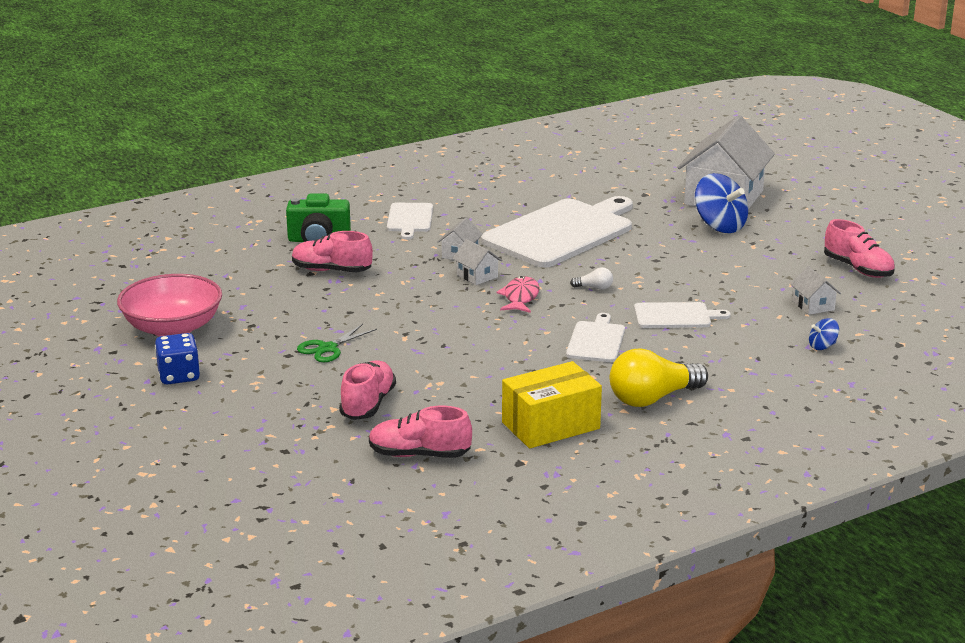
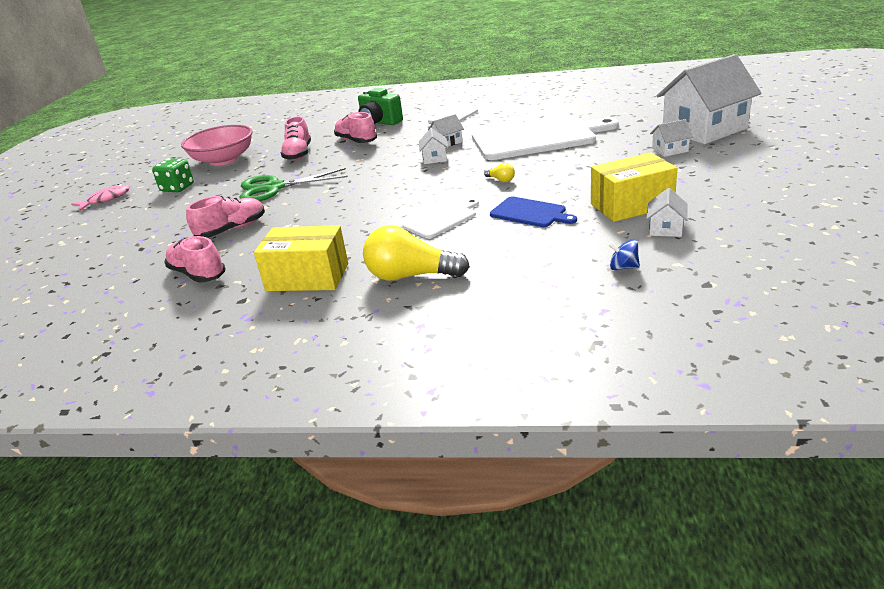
camera: 40 degrees right, 5 degrees up
blue dice [155,333,200,385] -> green dice [152,158,194,192]
green scissors [297,324,377,362] -> green scissors [240,168,348,201], size x1.70
pink fish [497,276,540,313] -> pink fish moved to [71,184,130,211]
white light bulb [570,267,613,290] -> yellow light bulb [484,163,515,182]
white cutting board [634,302,730,328] -> blue cutting board [490,196,577,227]
blue spinning top [695,173,748,233] -> white house [650,119,693,157]
pink shoe [824,219,895,278] -> pink shoe moved to [281,116,311,161]
none -> yellow box [591,152,678,222]

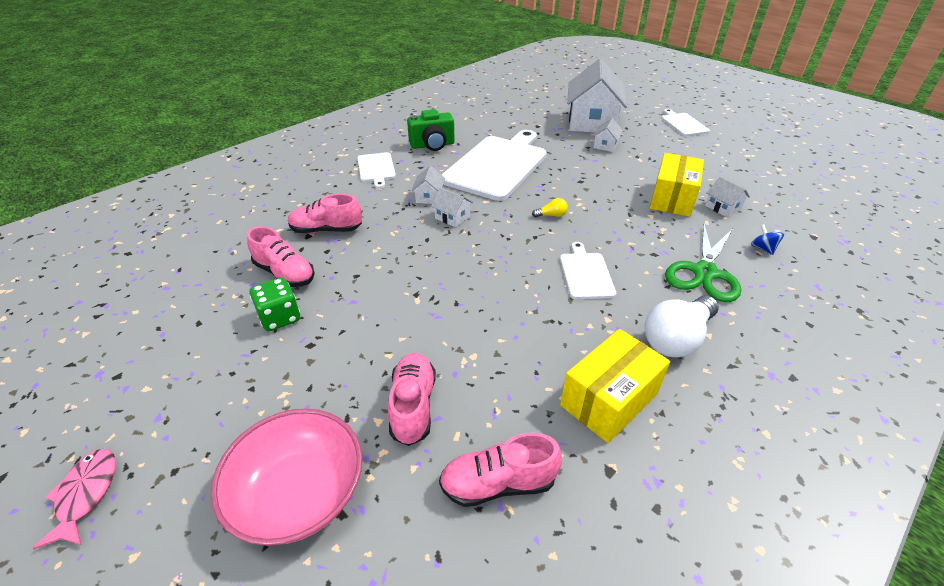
camera: 55 degrees left, 10 degrees up
green dice [152,158,194,192] -> green dice moved to [250,277,300,331]
pink bowl [181,125,253,166] -> pink bowl moved to [211,408,362,546]
green scissors [240,168,348,201] -> green scissors moved to [665,223,741,302]
green camera [358,88,403,125] -> green camera moved to [407,109,455,151]
yellow light bulb [363,225,470,281] -> white light bulb [645,296,719,357]
blue cutting board [490,196,577,227] -> none
blue spinning top [608,239,640,271] -> blue spinning top turned 105 degrees clockwise [751,225,784,255]
none -> white cutting board [661,109,710,136]

